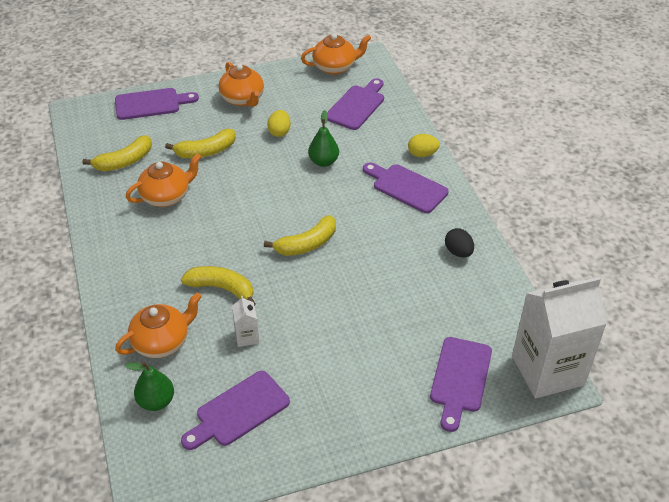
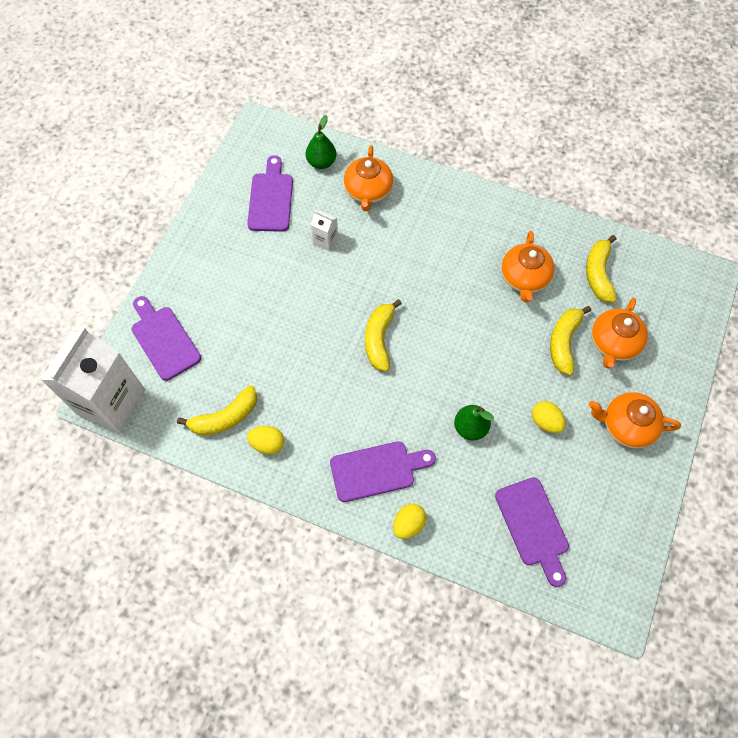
camera: 130 degrees right, 20 degrees up
purple cutting board [115,88,199,120] -> none
yellow banana [181,266,256,306] -> yellow banana moved to [177,385,257,435]
orange teapot [301,33,371,75] -> orange teapot moved to [592,298,648,369]
black egg [445,228,474,257] -> yellow egg [247,426,284,454]

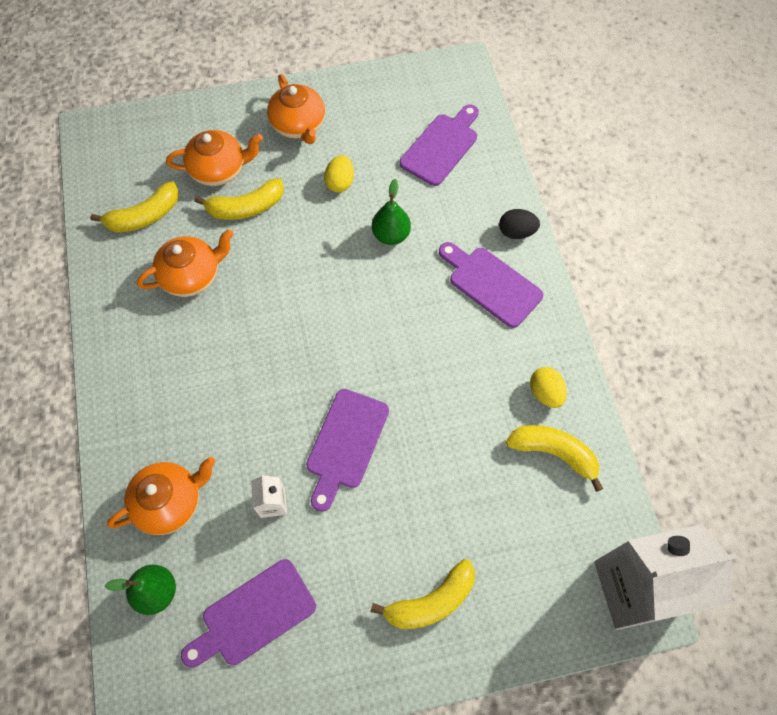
camera: 125 degrees left, 0 degrees up
purple cutting board [131,296,201,381] -> purple cutting board moved to [306,389,389,512]
yellow banana [365,299,402,371] -> yellow banana moved to [371,559,475,629]
yellow egg [393,504,426,539] -> black egg [499,209,540,239]

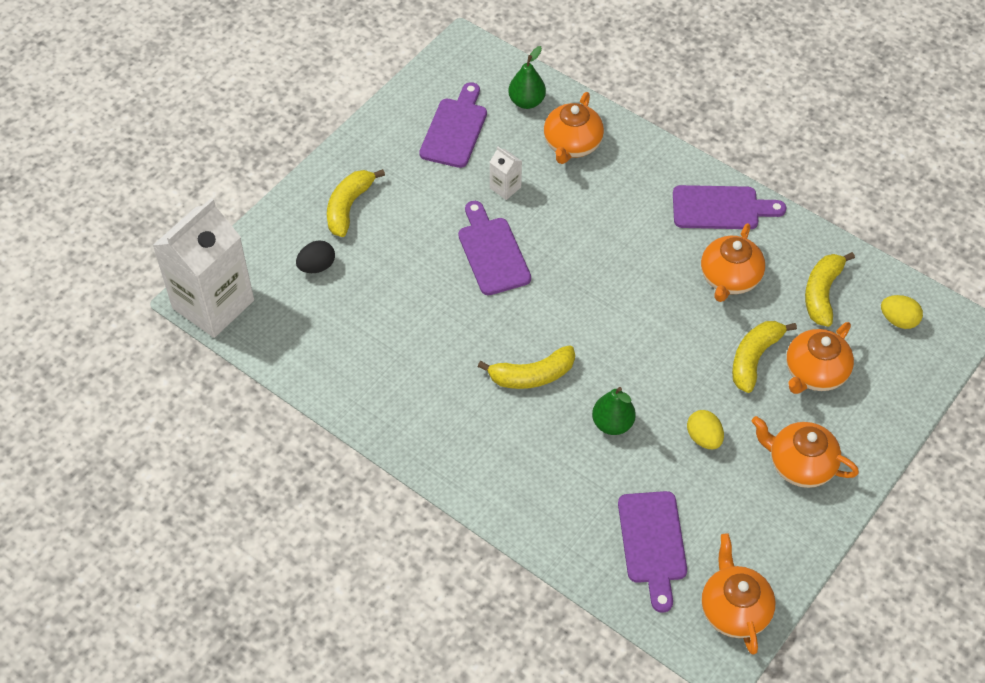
camera: 140 degrees right, 10 degrees down
purple cutting board [439,242,543,328] -> purple cutting board moved to [673,185,786,229]
black egg [499,209,540,239] -> black egg moved to [296,240,335,273]
yellow banana [506,425,603,492] -> yellow banana moved to [478,345,575,389]
yellow egg [530,367,567,408] -> yellow egg moved to [881,295,923,329]
none -> orange teapot [701,533,776,655]

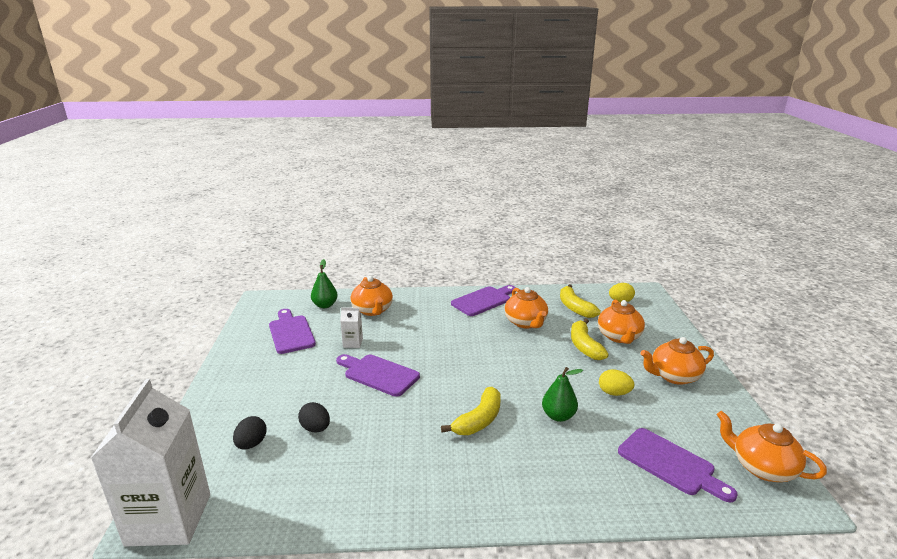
camera: 40 degrees left, 30 degrees down
yellow banana [327,169,385,237] -> none
none -> black egg [298,402,330,432]

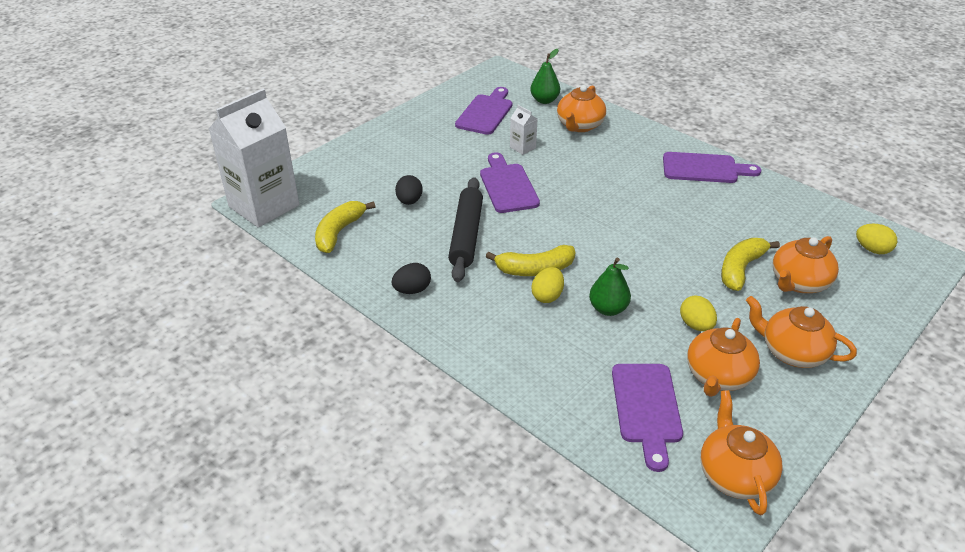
camera: 45 degrees right, 15 degrees up
black egg [233,416,267,450] -> black egg moved to [392,263,431,294]
orange teapot [505,287,548,328] -> orange teapot moved to [687,318,760,397]
yellow banana [560,284,601,318] -> yellow banana moved to [315,201,375,253]
none -> black rolling pin [448,177,483,282]
none -> yellow egg [532,267,564,303]

